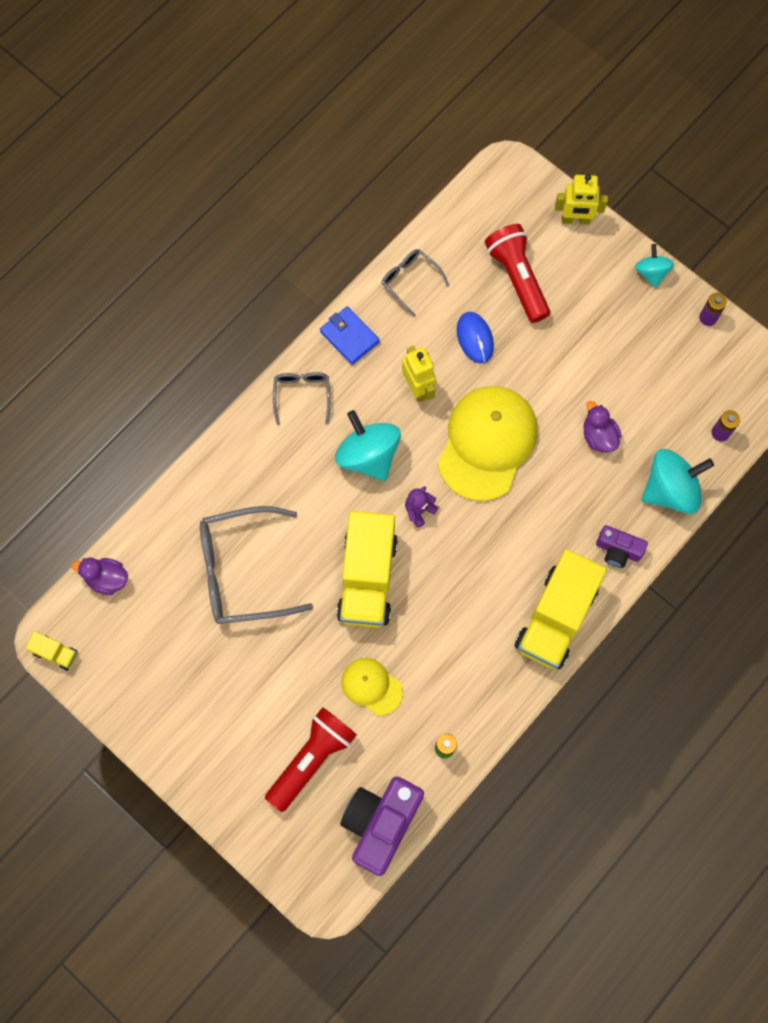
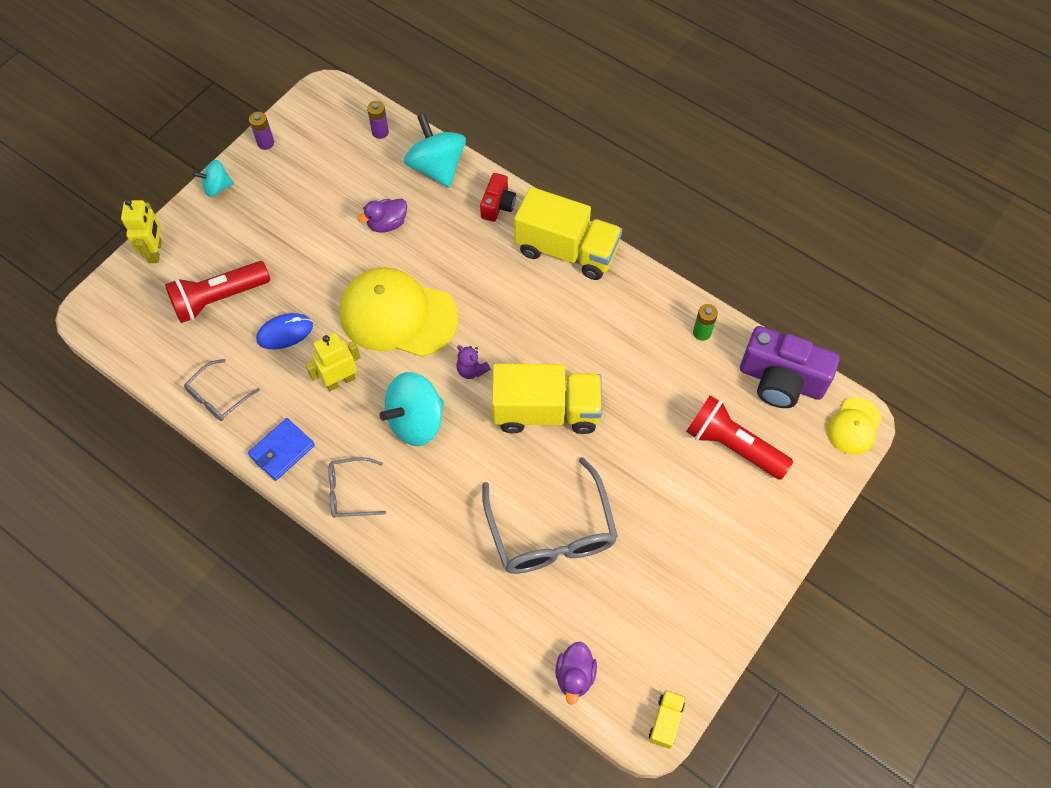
camera: 95 degrees left, 10 degrees down
yellow cap [341,658,403,715] -> yellow cap moved to [827,397,882,455]
purple camera [596,525,648,568] -> red camera [480,173,516,222]

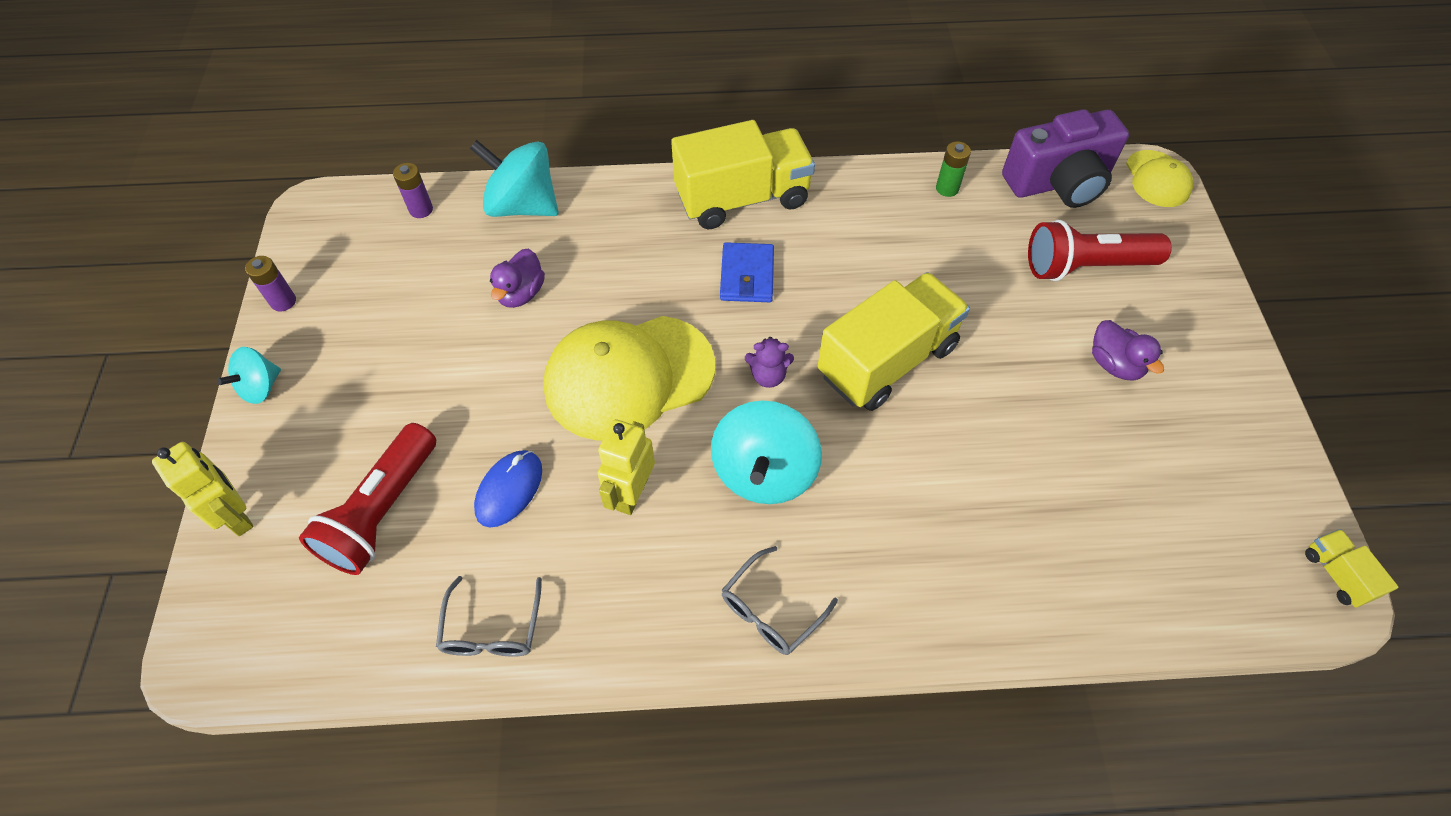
camera: 40 degrees left, 5 degrees down
blue wallet [248,418,315,481] -> blue wallet moved to [720,242,774,302]
red camera [480,173,516,222] -> none
grey glasses [482,457,618,574] -> none
purple duck [555,642,597,705] -> purple duck moved to [1092,320,1164,381]

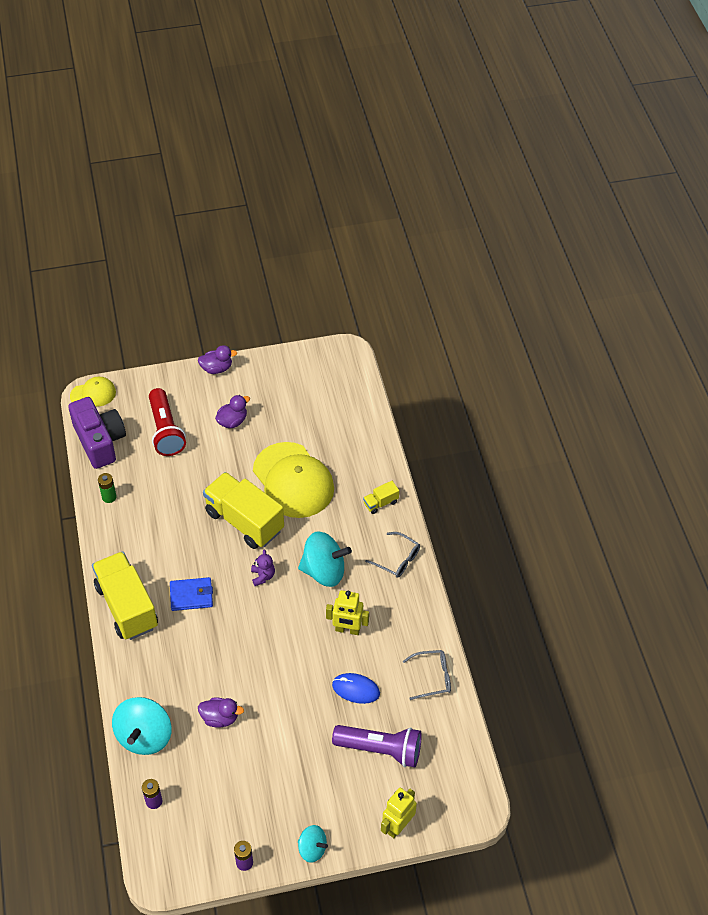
camera: 100 degrees left, 5 degrees down
red flashlight [299,423,436,575] -> purple flashlight [332,725,422,767]
yellow cap [543,316,715,440] -> yellow cap moved to [253,442,334,518]
yellow truck [1305,529,1398,608] -> yellow truck moved to [363,481,399,514]
none -> purple duck [198,345,237,374]

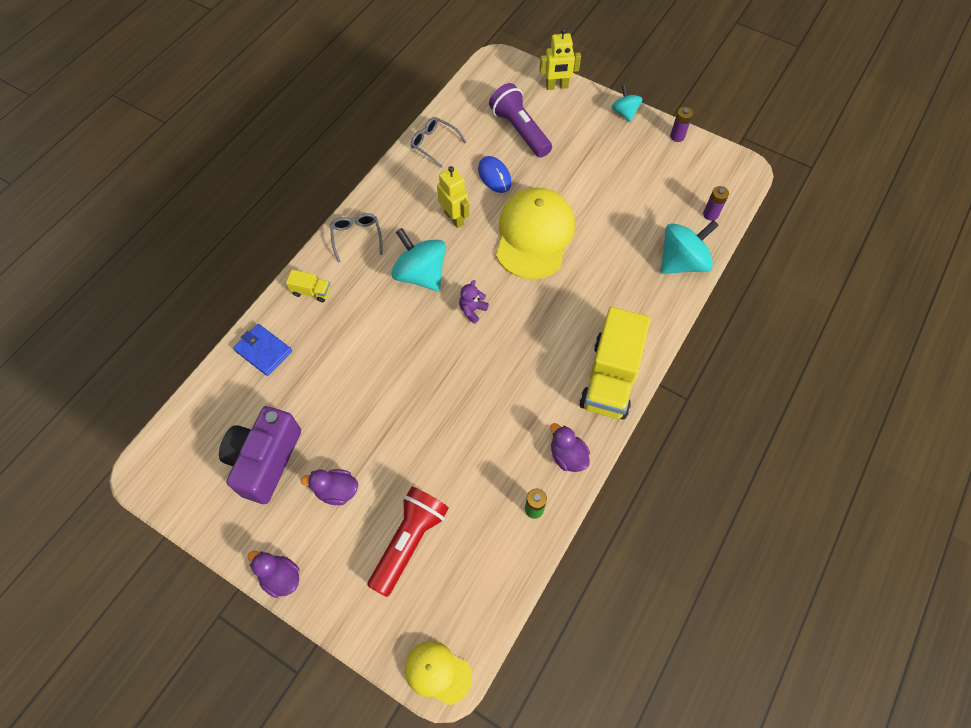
camera: 135 degrees left, 10 degrees up
purple camera [68,397,126,469] -> purple camera moved to [219,406,301,504]
blue wallet [170,577,213,611] -> blue wallet moved to [233,324,292,376]
purple duck [198,697,244,728] -> purple duck moved to [550,423,590,472]
yellow truck [203,472,284,549] -> none
yellow cap [253,442,334,518] -> yellow cap moved to [496,187,575,279]

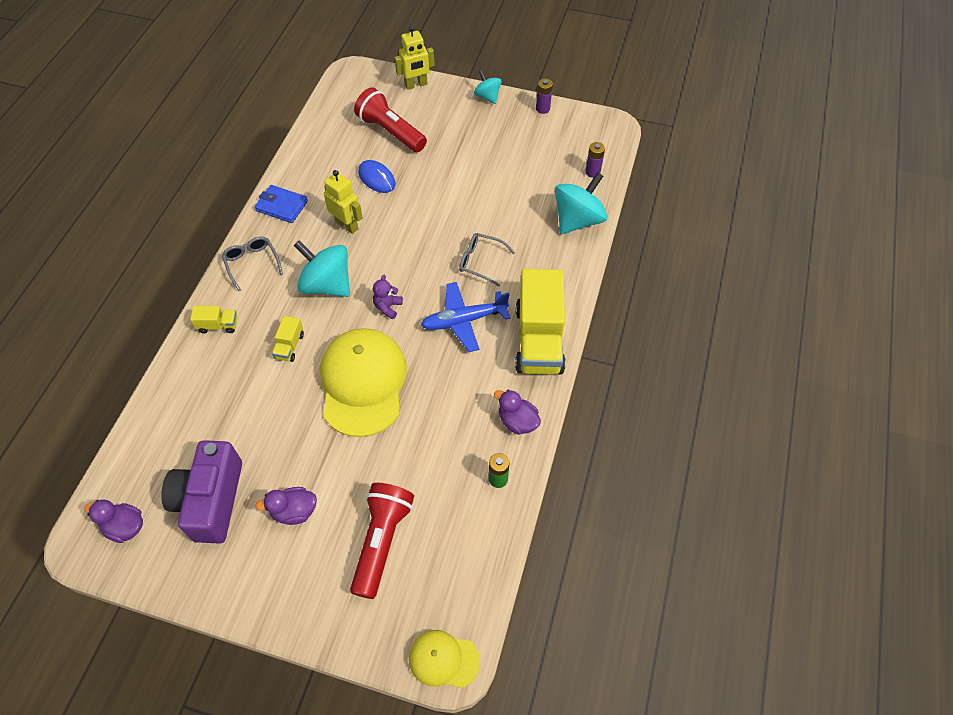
camera: 15 degrees left, 5 degrees down
blue wallet [233,324,292,376] -> blue wallet moved to [255,185,308,223]
purple duck [248,551,300,598] -> purple duck moved to [84,500,143,543]
grey glasses [411,117,466,168] -> grey glasses moved to [459,233,515,286]
purple flashlight [489,83,552,158] -> red flashlight [354,87,427,152]
yellow cap [496,187,575,279] -> yellow cap moved to [320,328,407,437]
none -> yellow truck [272,316,304,362]
none -> blue plane [421,282,510,352]

